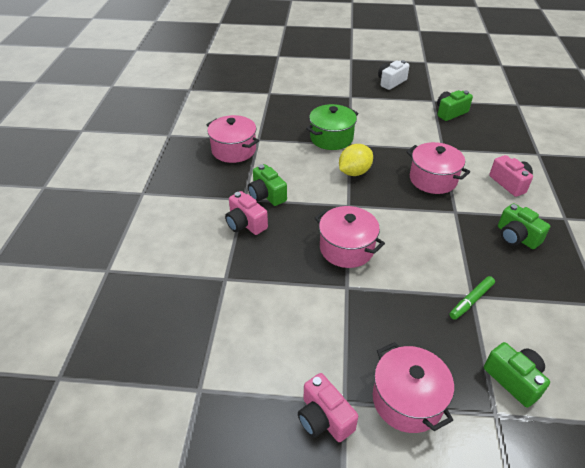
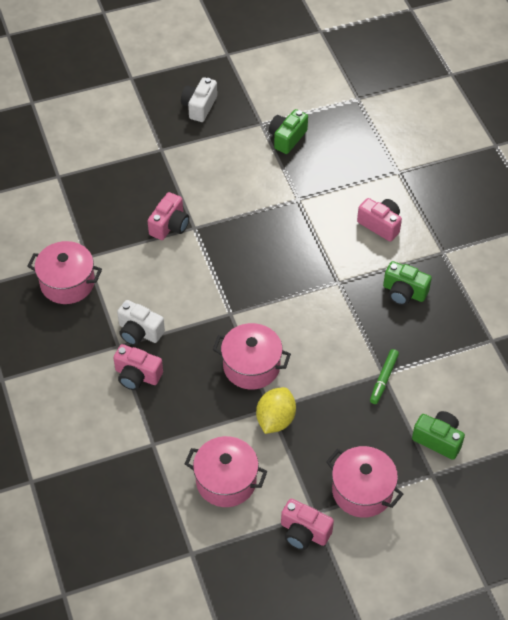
camera: 25 degrees left, 10 degrees up
green camera [248,164,287,206] -> white camera [117,300,165,346]
green pot [306,104,359,150] -> pink camera [148,192,189,240]
yellow lemon [339,144,373,176] -> yellow lemon moved to [256,387,296,434]
pink pot [406,142,470,194] -> pink pot moved to [185,436,267,507]

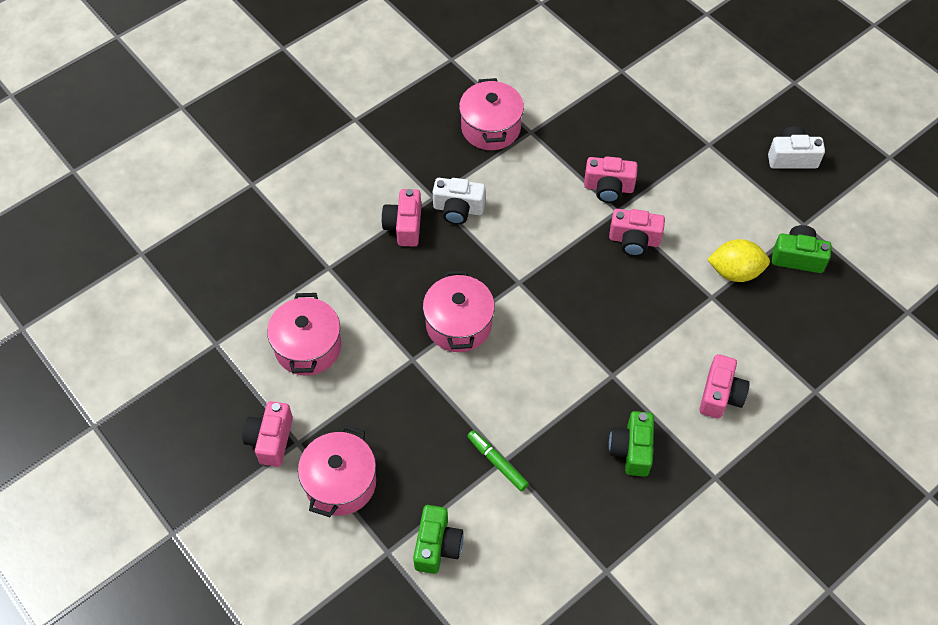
camera: 70 degrees right, 5 degrees up
white camera [117,300,165,346] -> white camera turned 90 degrees counterclockwise [433,178,486,225]
yellow lemon [256,387,296,434] -> yellow lemon moved to [707,239,770,282]
green marker [370,349,399,404] -> green marker turned 45 degrees clockwise [467,430,529,491]
none -> pink camera [609,209,665,256]

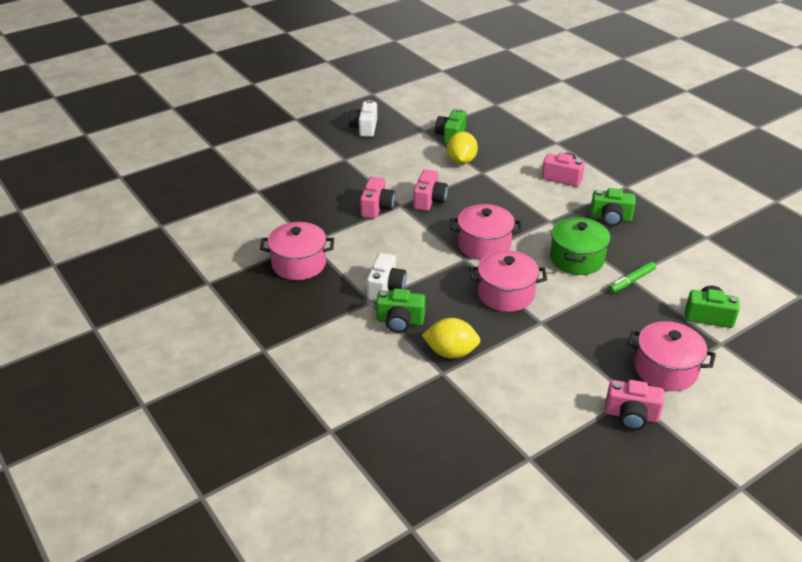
camera: 85 degrees left, 20 degrees down
pink pot [267,293,341,376] -> pink pot moved to [450,204,522,260]
pink camera [381,189,421,247] -> green camera [376,288,425,333]
none -> yellow lemon [422,318,480,359]
none -> green pot [550,217,610,275]

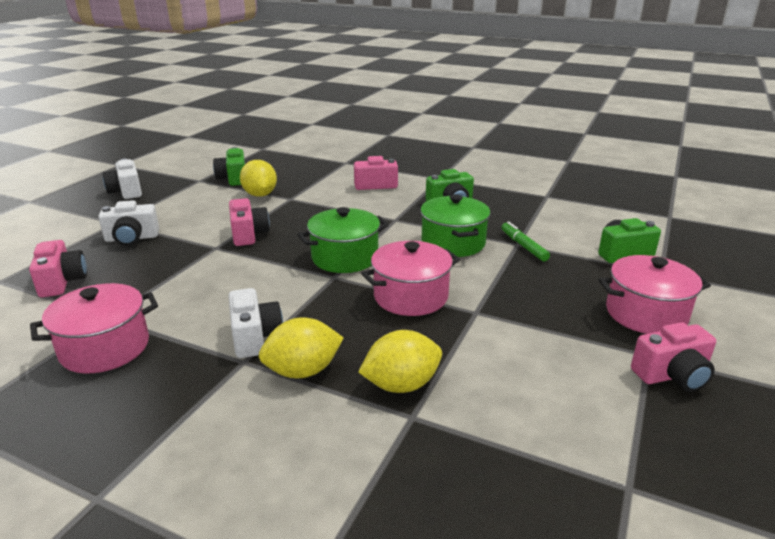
camera: 30 degrees left, 10 degrees down
pink camera [360,177,395,219] -> pink camera moved to [29,240,87,297]
green camera [376,288,425,333] -> yellow lemon [259,317,344,378]
pink pot [450,204,522,260] -> green pot [297,207,389,273]
green marker [608,261,656,293] -> green marker turned 135 degrees clockwise [501,221,550,261]
none -> white camera [98,200,159,246]

